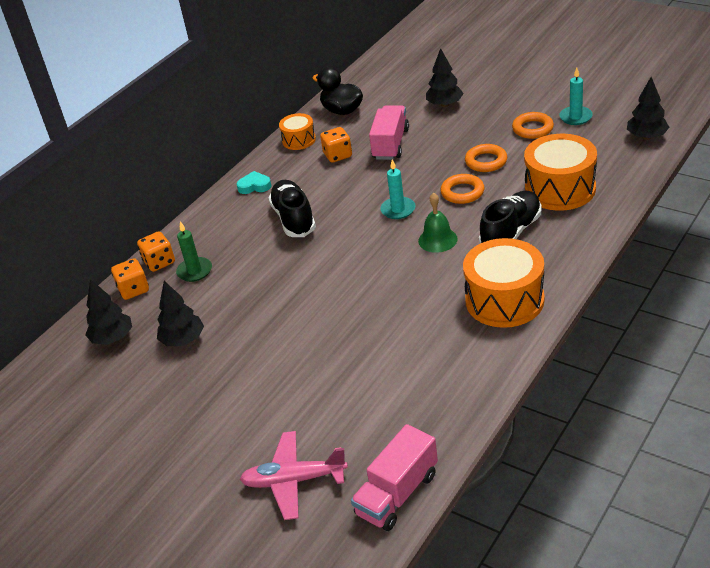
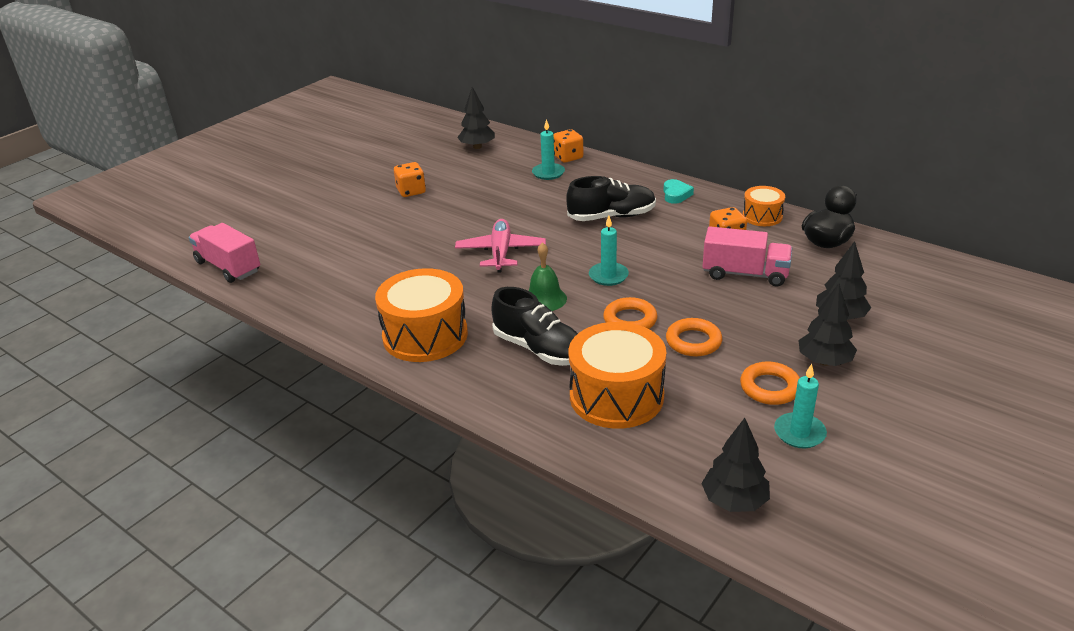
camera: 90 degrees right, 5 degrees down
orange dice [111,258,149,300] -> orange dice moved to [394,162,426,197]
black tree [157,281,204,346] -> black tree moved to [798,283,857,366]
green candle [176,221,212,282] -> turquoise candle [532,119,565,180]
pink plane [240,431,348,520] -> pink plane moved to [455,219,546,272]

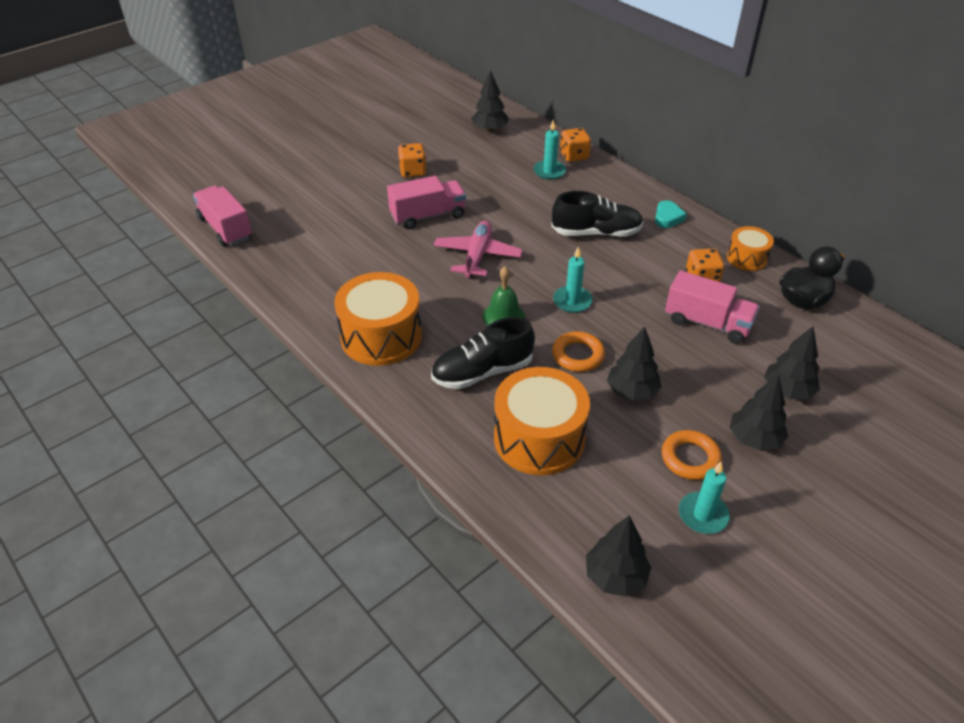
camera: 10 degrees right, 10 degrees up
black shoe [491,287,578,366] -> black shoe turned 105 degrees clockwise [431,317,535,389]
orange ring [666,318,722,356] -> black tree [607,326,661,401]
none -> pink truck [387,176,466,229]

